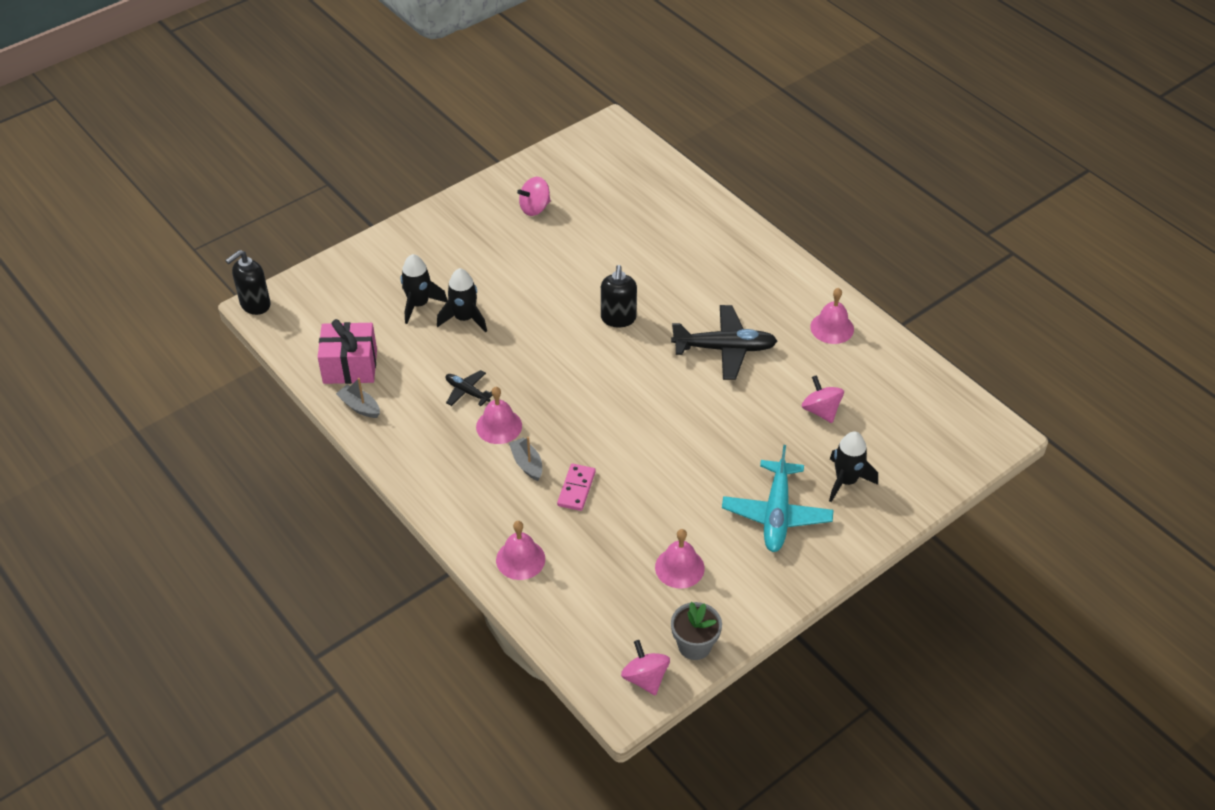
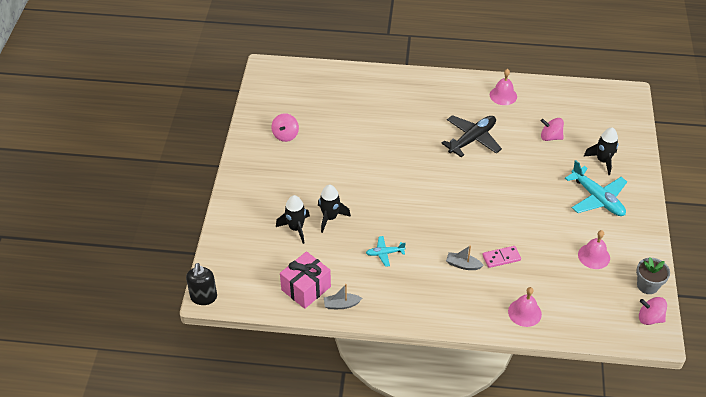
camera: 45 degrees left, 0 degrees up
black plane [445,370,492,406] -> turquoise plane [366,236,406,267]
pink bell [476,387,522,444] -> none
pink domino [557,464,596,511] -> pink domino turned 75 degrees counterclockwise [482,246,521,268]
black soap dispenser [601,265,637,327] -> none

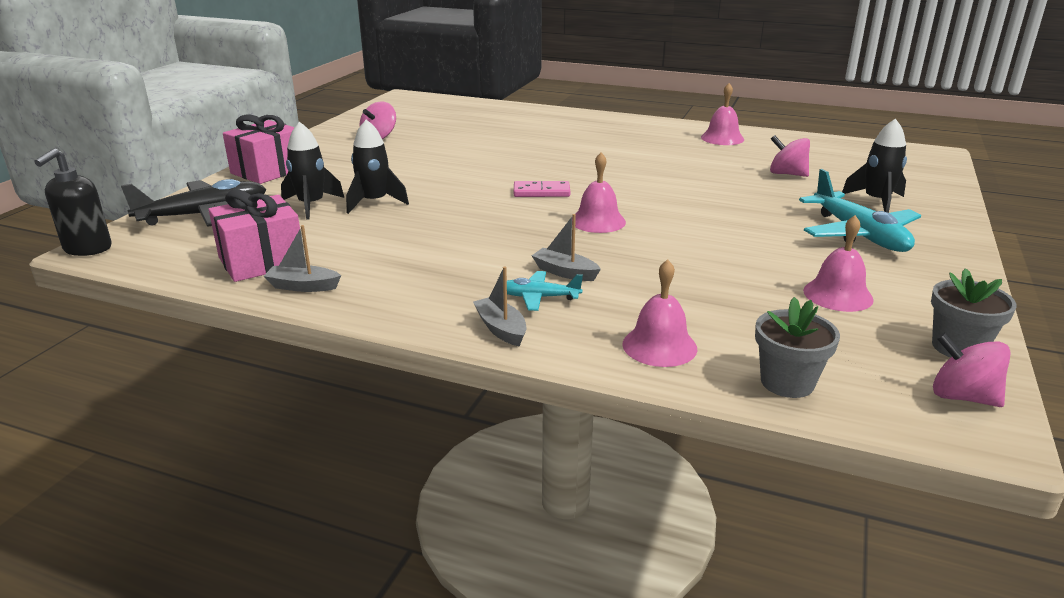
camera: 15 degrees right, 20 degrees down
turquoise plane [366,236,406,267] -> turquoise plane moved to [507,271,583,311]
black plane [441,115,502,157] -> black plane moved to [121,179,266,227]
pink domino [482,246,521,268] -> pink domino moved to [514,181,570,197]
none -> pink gift [223,114,295,184]
none -> grey boat [473,267,527,347]
none -> pink bell [575,152,626,233]
none -> grey flower pot [755,297,840,398]

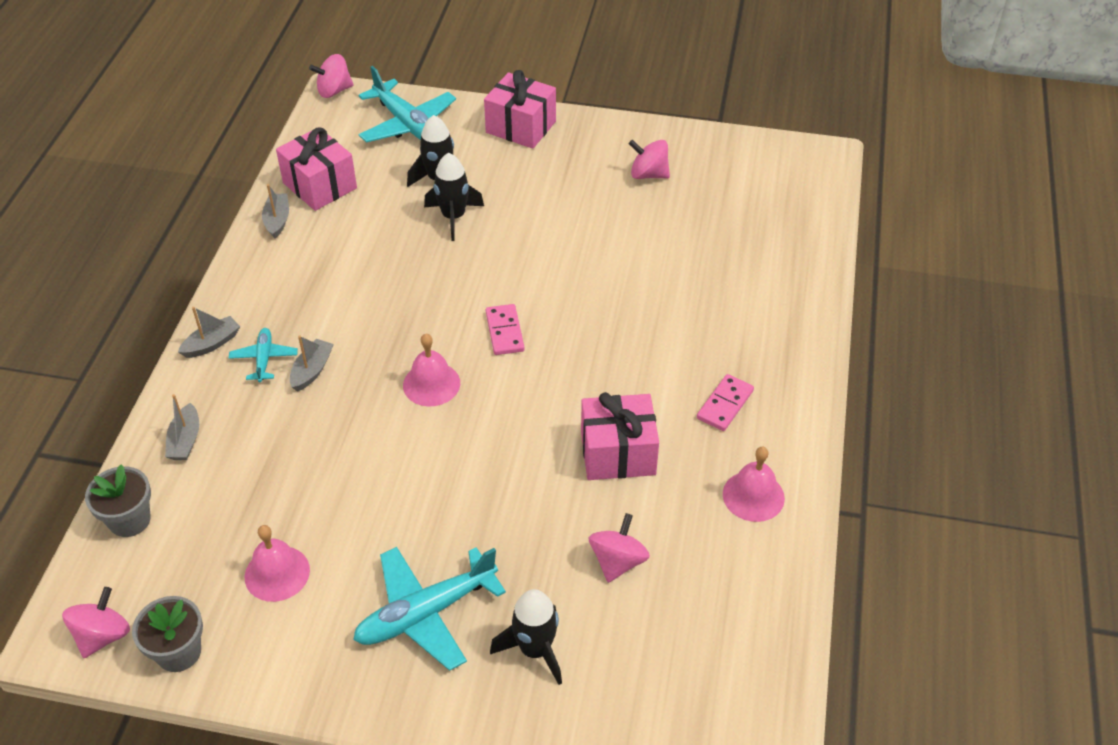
camera: 80 degrees right, 20 degrees up
black soap dispenser [34,148,112,256] -> pink spinning top [309,54,354,98]
black plane [121,179,266,227] -> turquoise plane [358,66,456,143]
pink bell [623,259,697,367] -> grey boat [165,394,199,460]
none -> pink gift [581,392,659,480]
none -> pink domino [697,374,754,431]

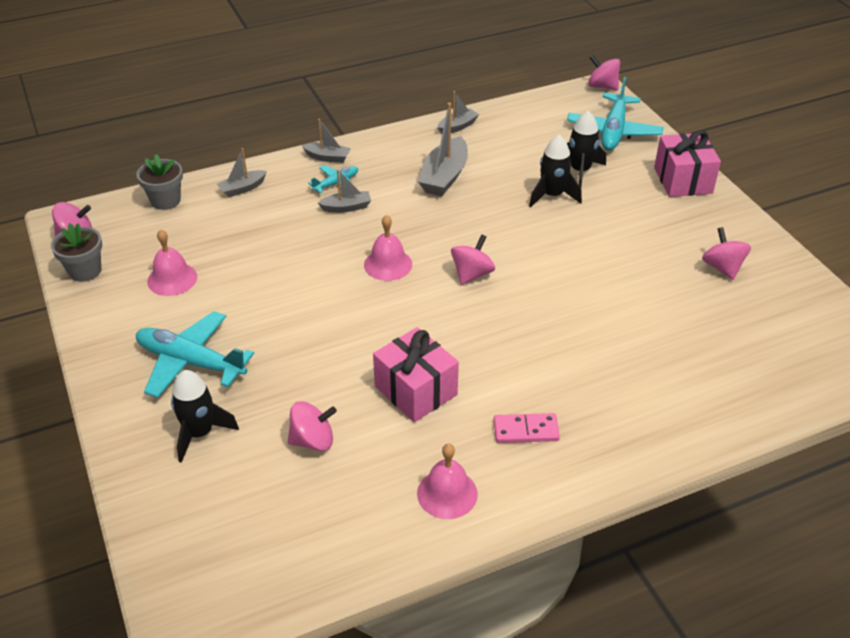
camera: 55 degrees right, 5 degrees down
pink gift [276,127,357,211] -> none
pink domino [486,304,525,355] -> pink spinning top [451,234,495,285]
none -> grey boat [418,103,468,197]

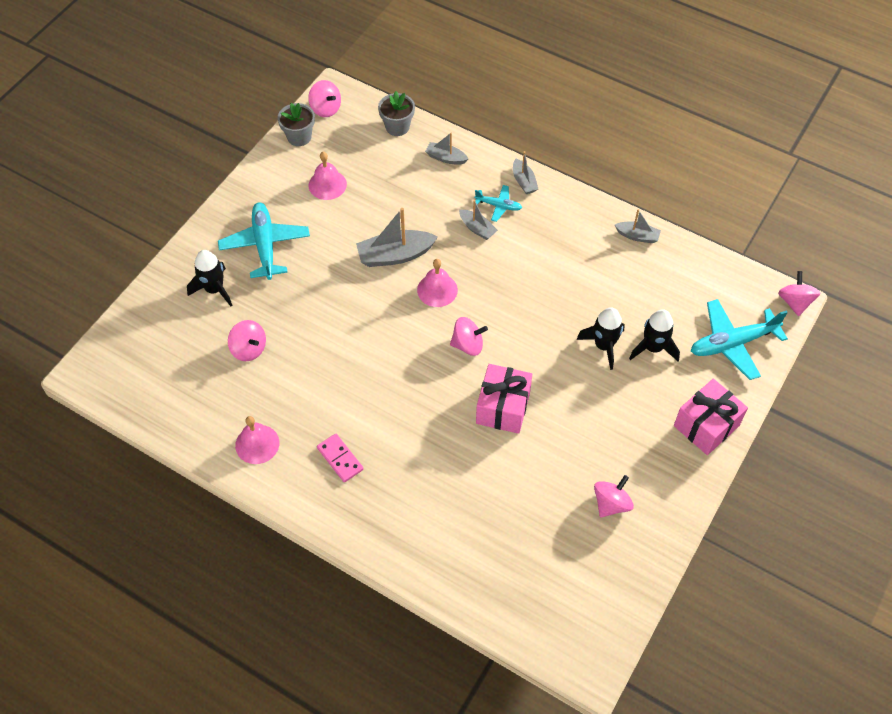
camera: 55 degrees right, 15 degrees up
pink gift [373,327,459,422] -> pink gift moved to [476,364,532,434]
grey boat [418,103,468,197] -> grey boat moved to [356,208,438,267]

